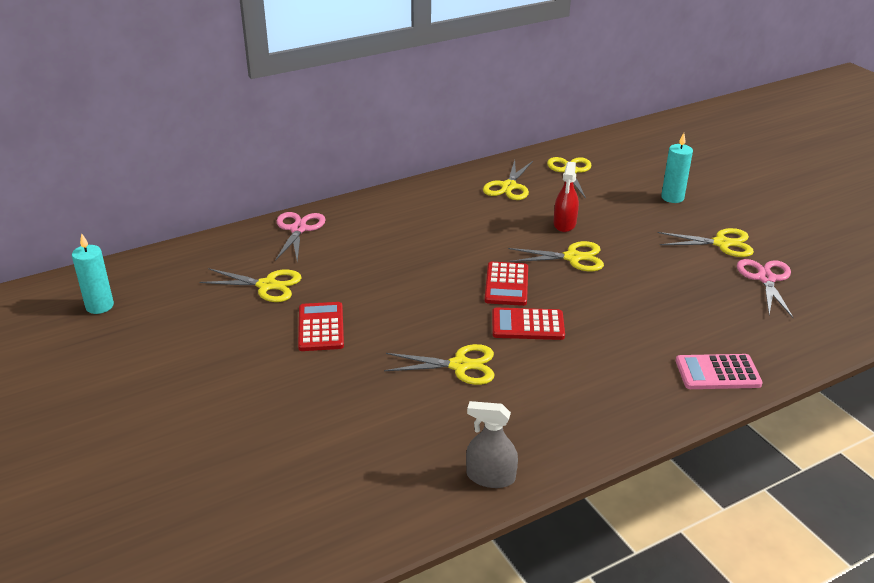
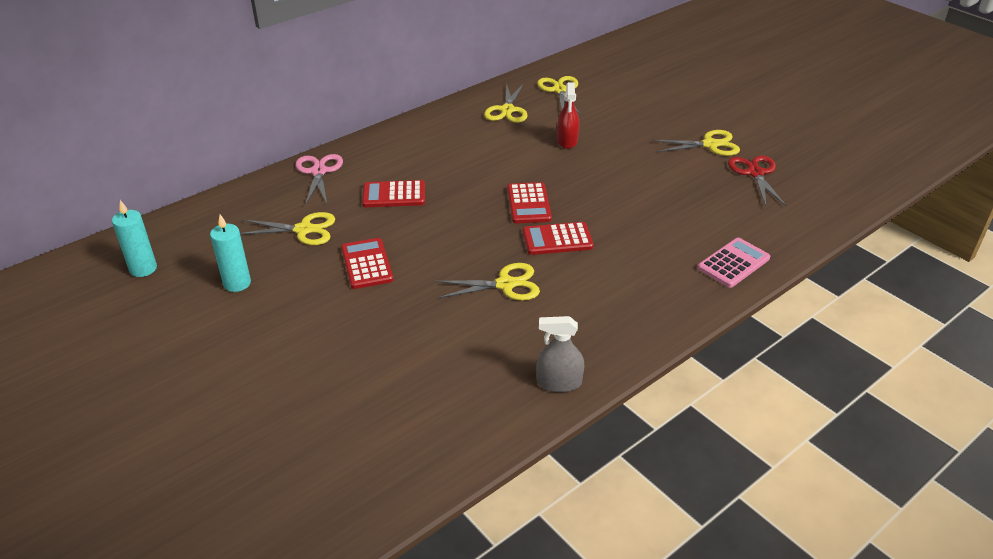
camera: 10 degrees left, 5 degrees up
yellow scissors [508,241,604,271] -> none
turquoise candle [661,133,693,203] -> turquoise candle moved to [210,214,251,292]
pink calculator [676,354,763,389] -> pink calculator turned 150 degrees clockwise [698,238,770,288]
pink scissors [737,259,794,318] -> red scissors [728,156,787,207]
none -> red calculator [362,180,425,207]

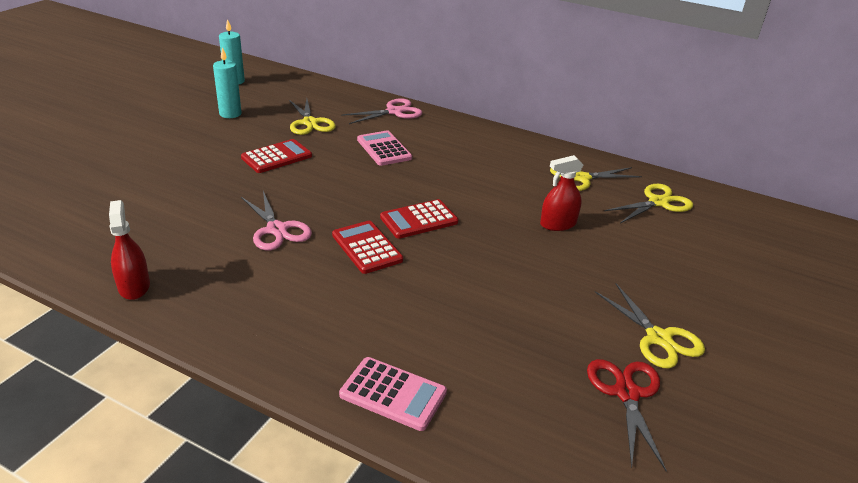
camera: 65 degrees right, 5 degrees down
red calculator [362,180,425,207] -> pink calculator [357,131,412,166]
yellow scissors [435,263,540,301] -> pink scissors [241,191,312,250]
grey spray bottle [537,316,584,392] -> red spray bottle [109,200,150,300]
red scissors [728,156,787,207] -> red scissors turned 60 degrees counterclockwise [587,359,667,471]

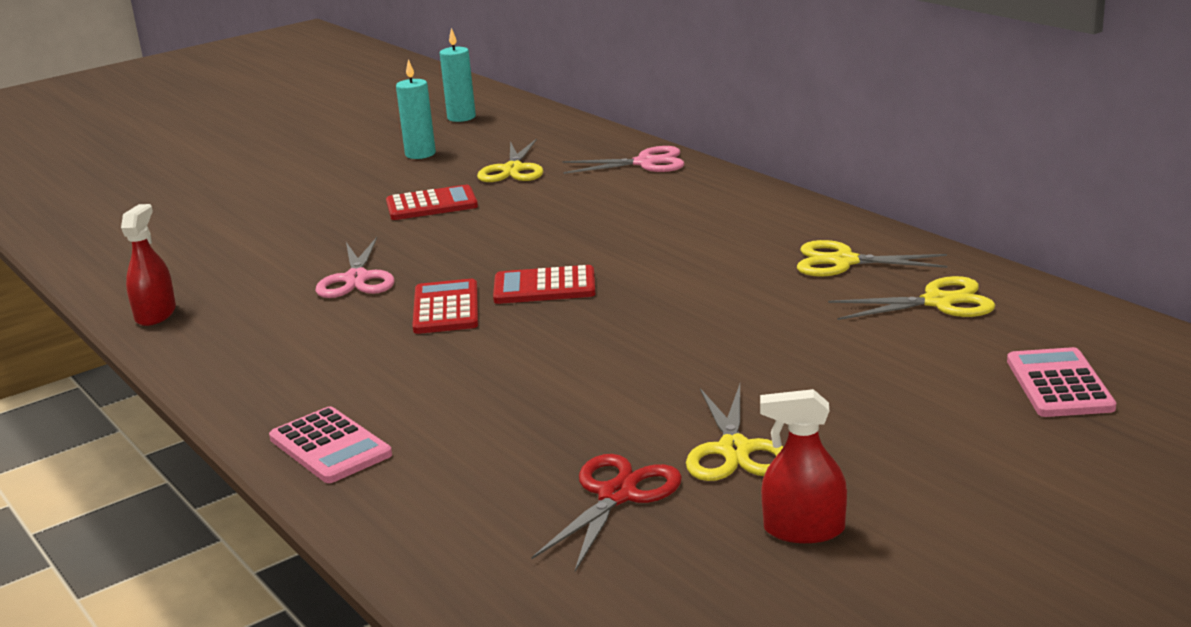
camera: 30 degrees right, 10 degrees down
pink calculator [357,131,412,166] -> pink calculator moved to [1007,347,1116,417]
red spray bottle [540,155,583,231] -> red spray bottle moved to [760,389,847,543]

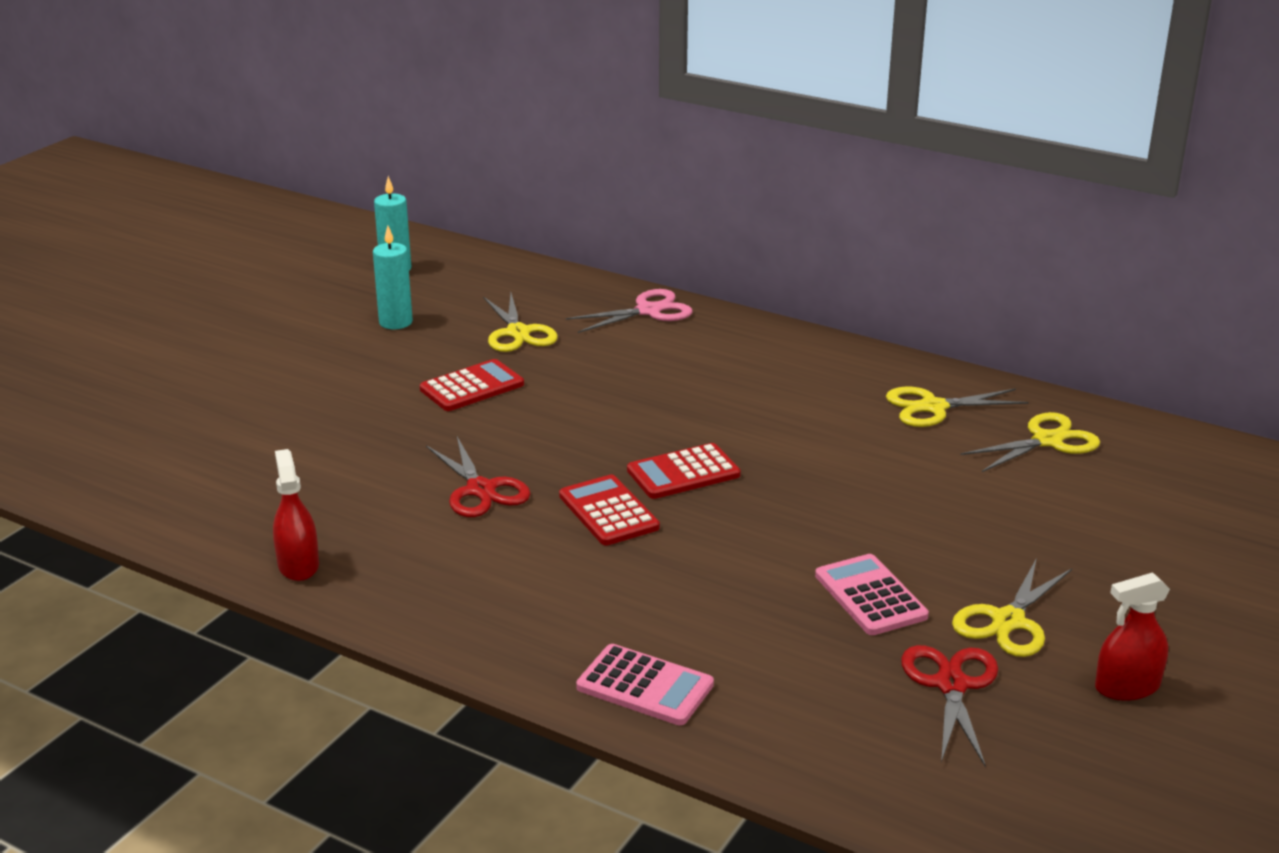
camera: 25 degrees left, 5 degrees up
pink scissors [315,237,395,298] -> red scissors [426,437,531,517]
yellow scissors [686,384,783,481] -> yellow scissors turned 60 degrees clockwise [952,558,1072,657]
pink calculator [1007,347,1116,417] -> pink calculator moved to [815,554,929,635]

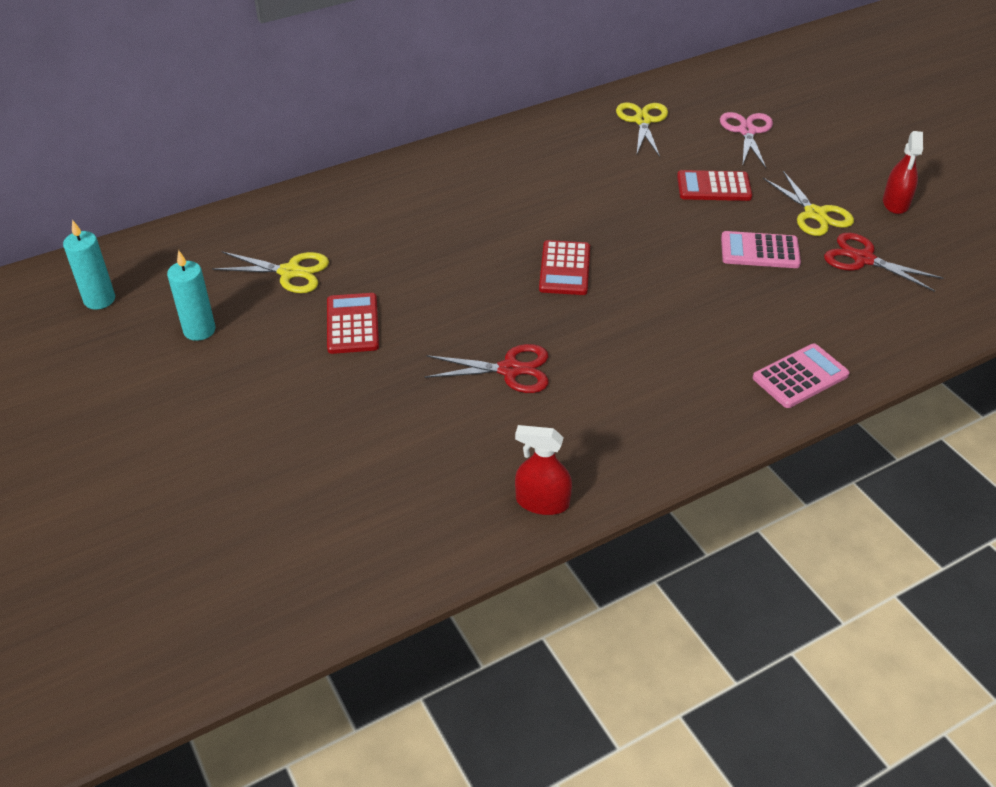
camera: 60 degrees left, 15 degrees up
red calculator [559,475,660,546] -> red calculator moved to [677,170,752,201]
pink scissors [566,289,692,333] -> pink scissors moved to [720,112,773,168]
yellow scissors [886,386,1029,427] -> none

